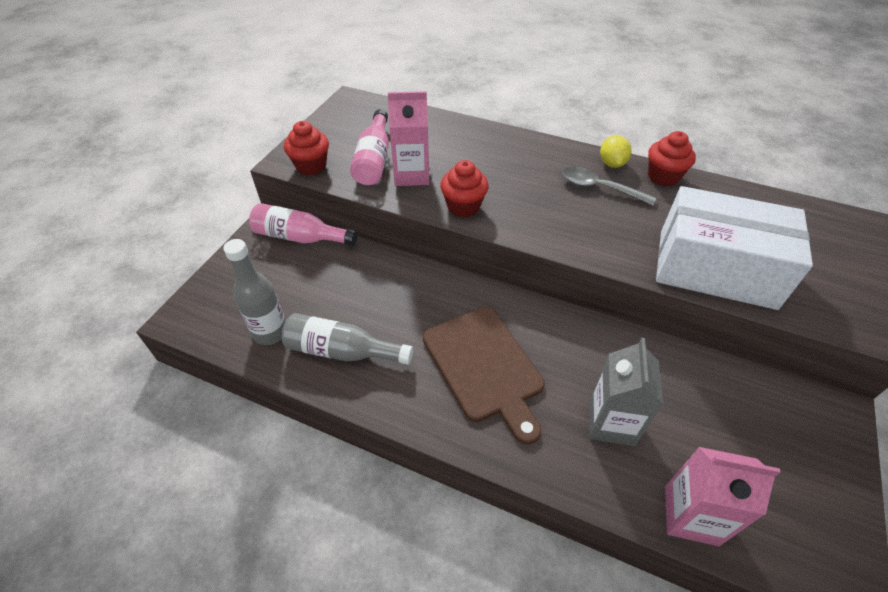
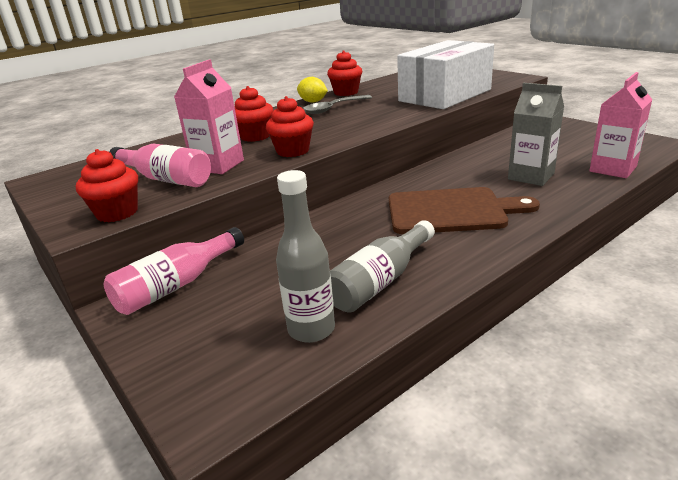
camera: 60 degrees left, 20 degrees down
none -> red cupcake [235,86,274,142]

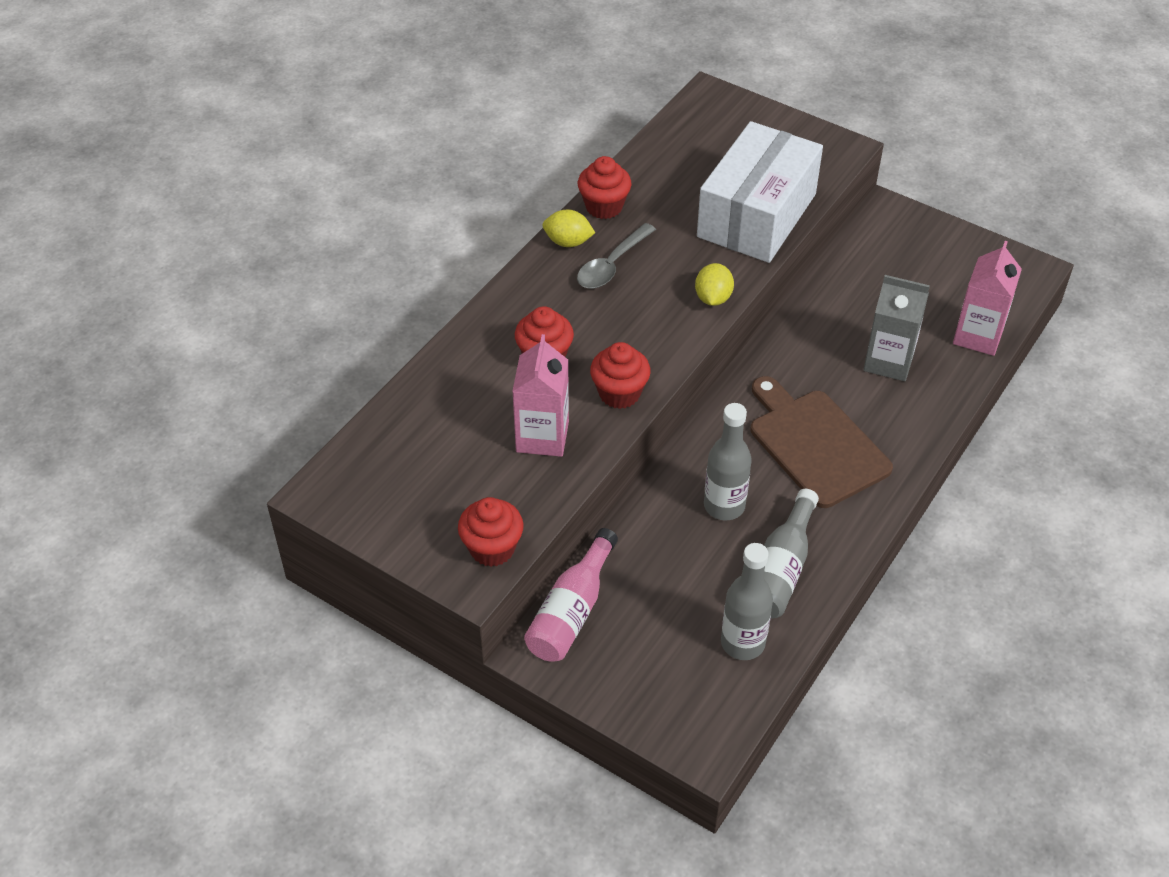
camera: 20 degrees left, 20 degrees up
pink bottle [109,144,211,187] -> none
brown cutting board [389,187,540,234] -> brown cutting board turned 105 degrees counterclockwise [750,376,893,508]
none -> yellow lemon [695,263,734,306]
none -> grey bottle [704,403,752,520]

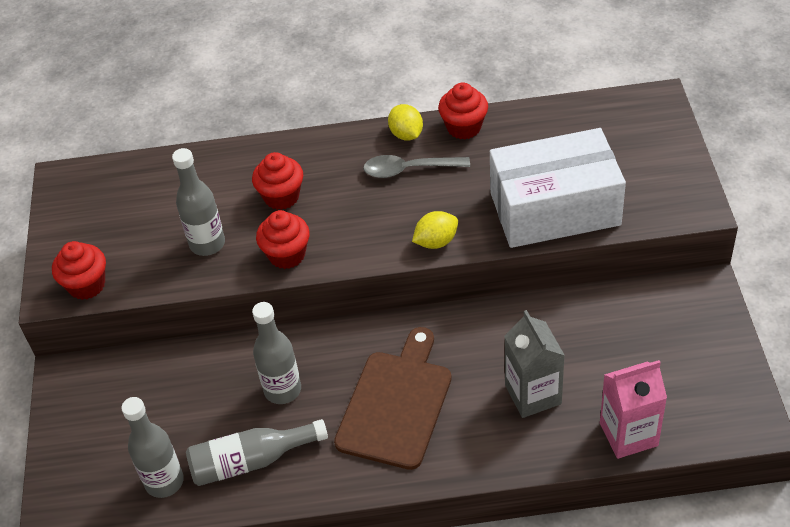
camera: 55 degrees right, 0 degrees up
pink carton [512,334,569,457] -> grey bottle [172,148,225,256]
pink bottle [524,528,618,662] -> none

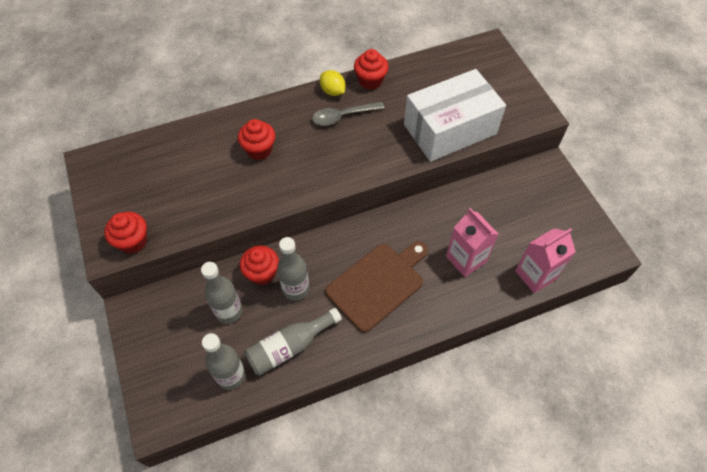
camera: 20 degrees left, 10 degrees up
grey bottle [172,148,225,256] -> grey bottle moved to [201,262,243,324]
red cupcake [256,210,310,269] -> red cupcake moved to [240,246,279,285]
brown cutting board [334,327,452,470] -> brown cutting board turned 45 degrees clockwise [325,241,428,333]
yellow lemon [412,211,458,249] -> none
grey carton [504,310,565,418] -> pink carton [446,208,499,277]

